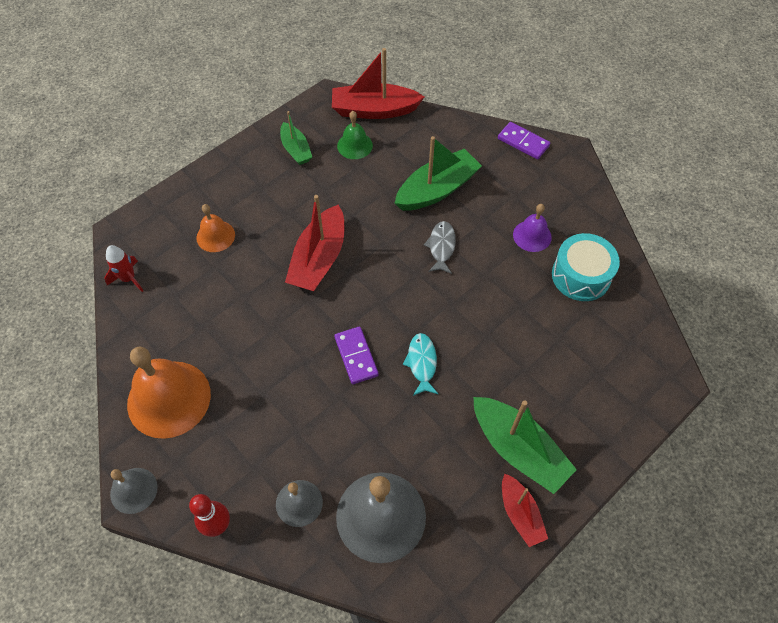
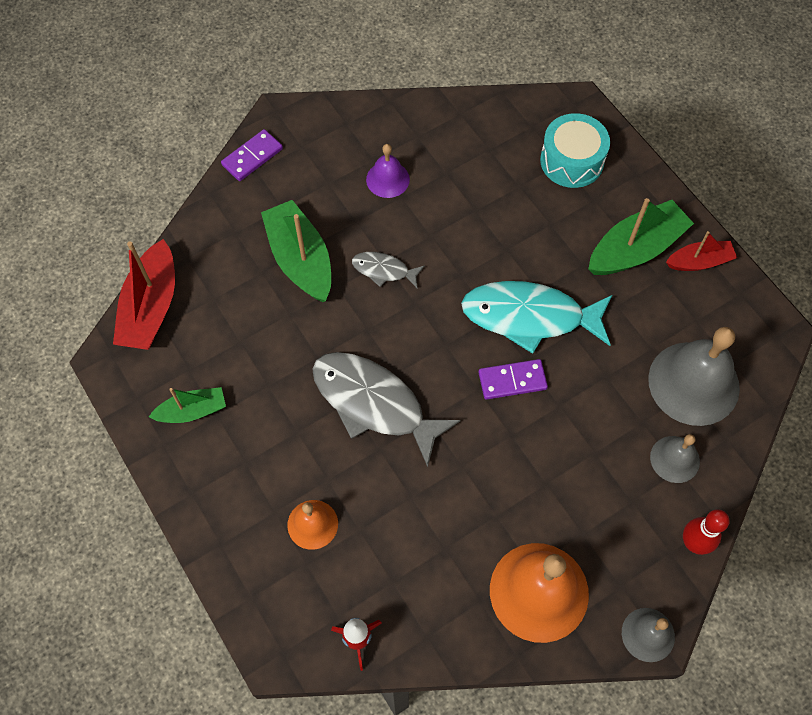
camera: 80 degrees left, 5 degrees up
red boat [285,195,344,291] -> grey fish [312,352,460,467]
green bell [337,111,373,159] -> none
turquoise fish [403,333,438,396] -> turquoise fish [461,281,612,354], size x2.03
turquoise drum [552,233,620,301] -> turquoise drum moved to [540,113,610,188]

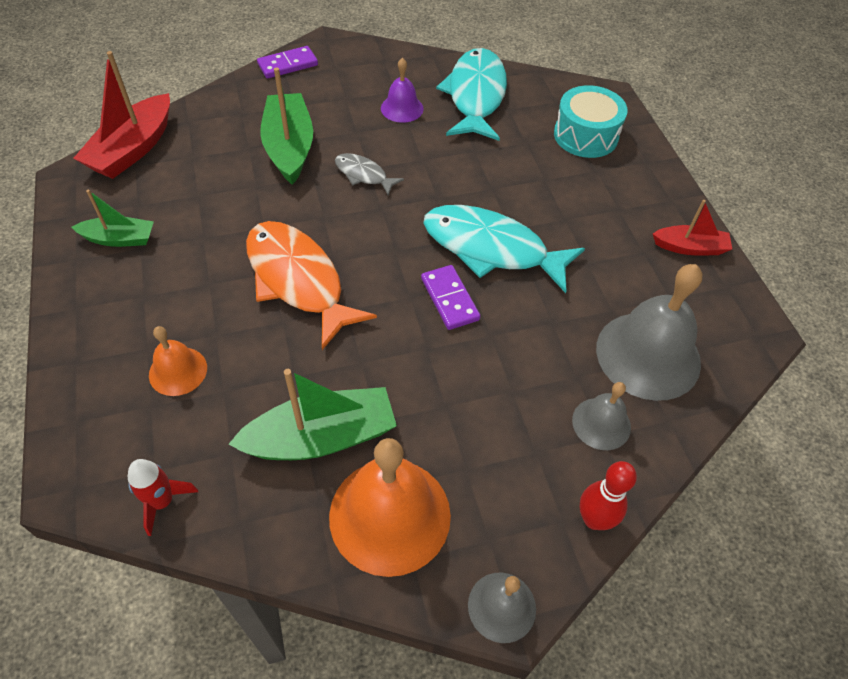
camera: 15 degrees right, 10 degrees down
grey fish [312,352,460,467] -> orange fish [246,221,377,350]
purple domino [478,359,548,400] -> purple domino turned 60 degrees clockwise [421,265,480,330]
green boat [588,198,694,275] -> green boat moved to [228,369,397,460]
none -> turquoise fish [436,48,507,141]

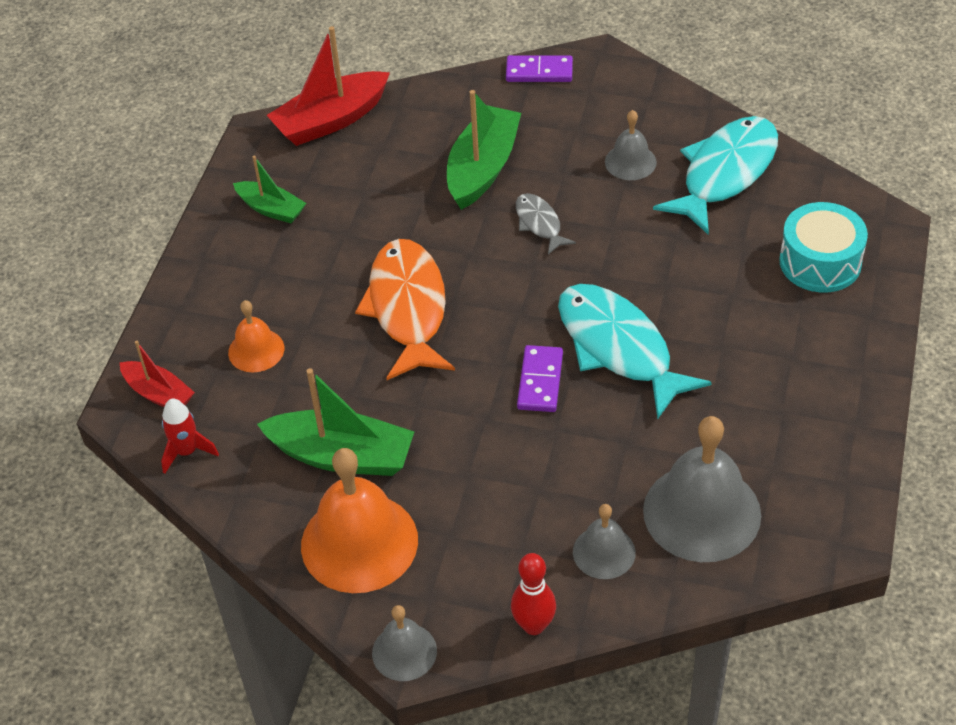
camera: 35 degrees right, 5 degrees down
purple bell [381,58,424,123] -> grey bell [605,110,657,180]
red boat [653,200,732,255] -> red boat moved to [120,341,195,407]

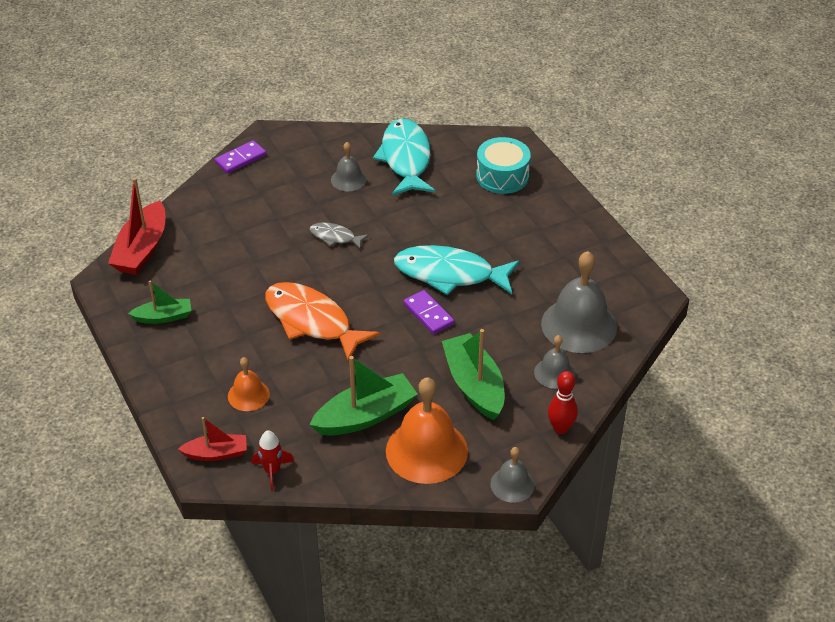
camera: 45 degrees left, 5 degrees down
green boat [447,90,521,210] -> green boat moved to [442,329,505,420]

